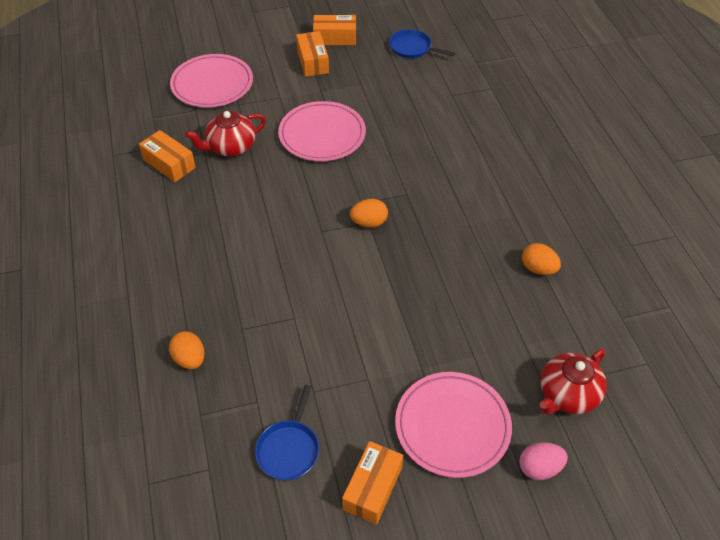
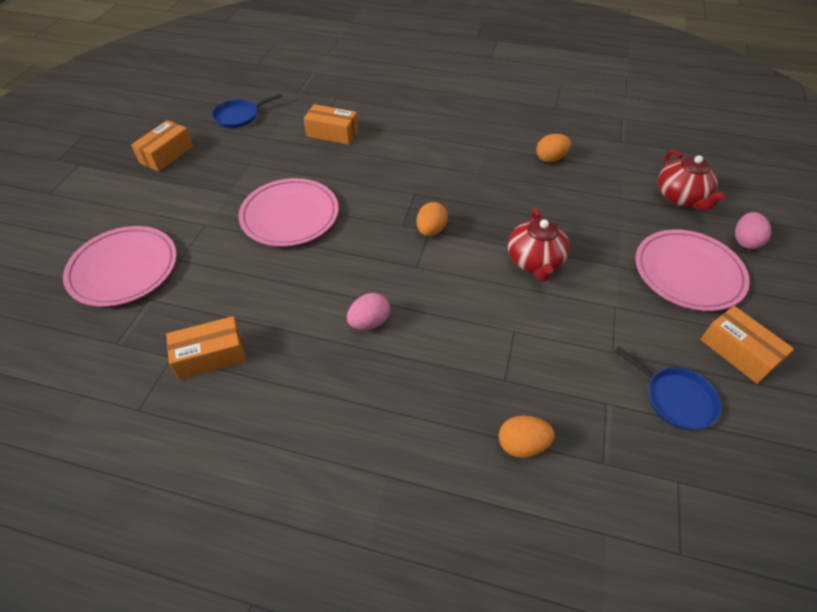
camera: 60 degrees left, 0 degrees up
red teapot [185,111,266,156] -> red teapot moved to [508,208,570,282]
orange box [296,31,329,77] -> orange box moved to [303,104,358,145]
none -> pink egg [347,293,390,330]

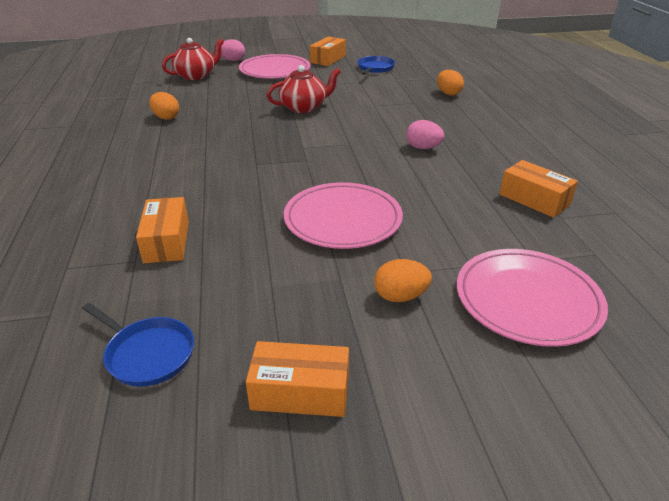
camera: 115 degrees left, 15 degrees down
orange egg [417,202,448,236] -> orange egg moved to [374,259,432,302]

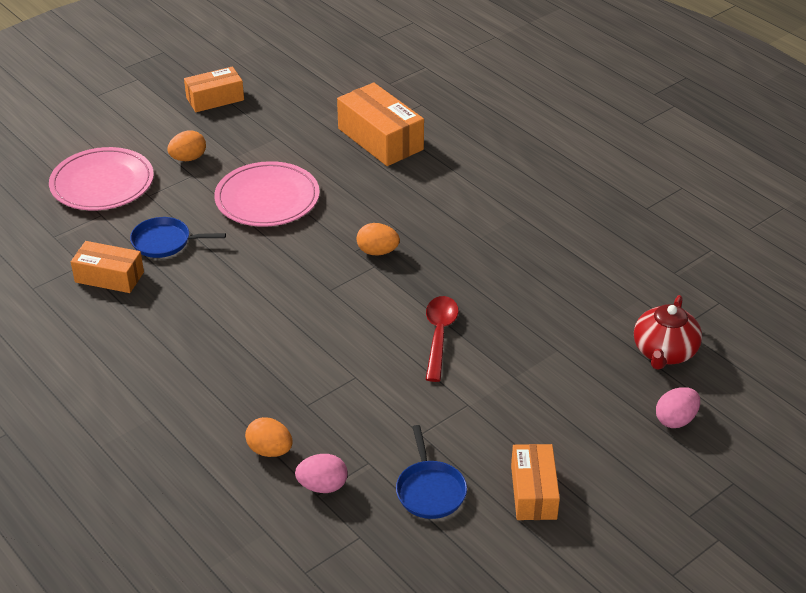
camera: 150 degrees right, 5 degrees up
blue pan [82,303,194,386] -> blue pan moved to [130,217,226,258]
orange box [136,197,189,263] -> orange box [337,82,424,166], size x1.54
orange egg [149,92,179,120] -> orange egg moved to [357,223,400,256]
pink plate [239,54,311,79] -> none
red teapot [267,65,341,113] -> red spoon [425,296,459,382]
pink egg [406,120,444,149] -> pink egg moved to [295,454,348,493]

